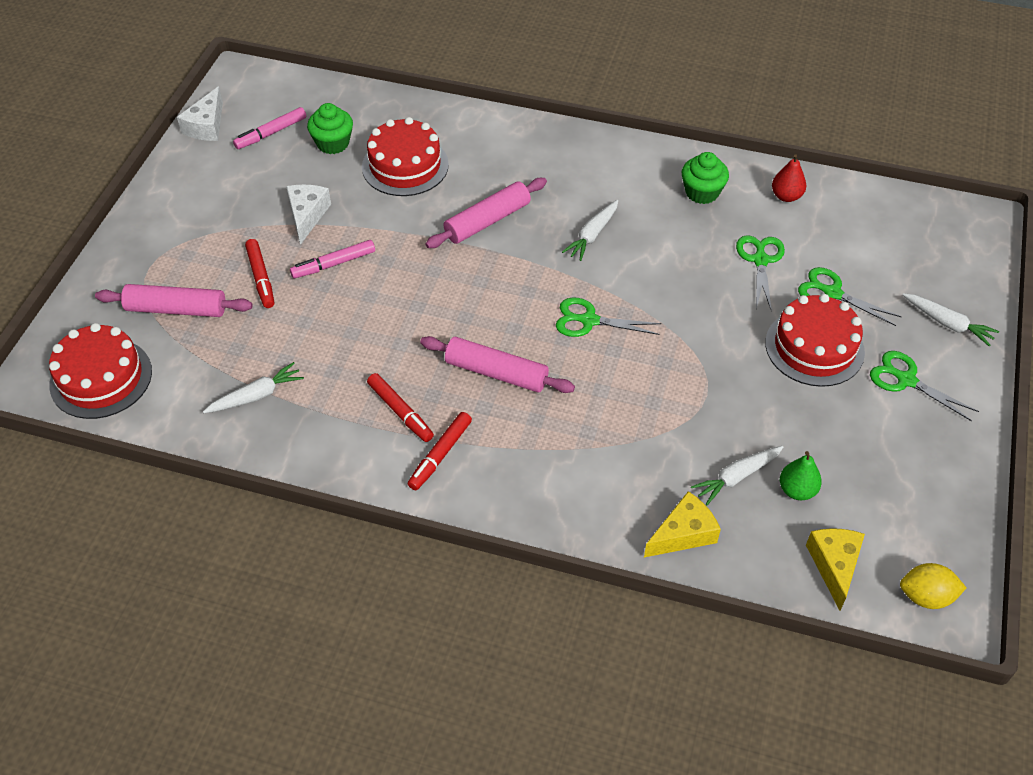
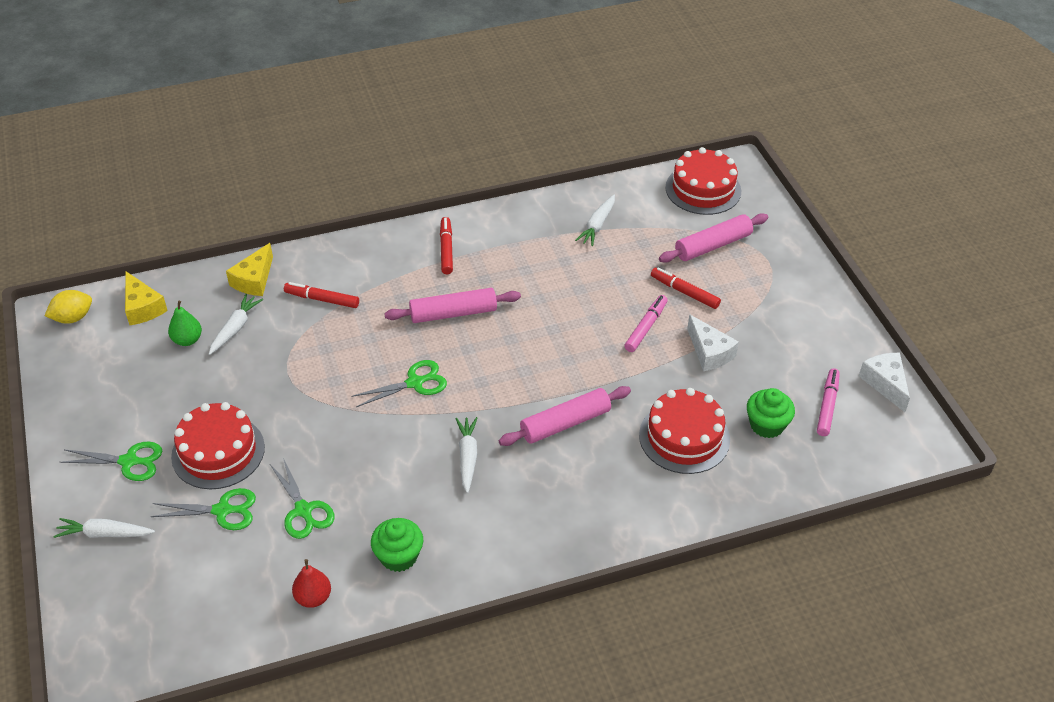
camera: 145 degrees right, 5 degrees down
red marker [367,373,434,442] -> red marker moved to [284,282,359,308]
pink rolling pin [425,178,547,248] -> pink rolling pin turned 45 degrees clockwise [499,386,631,446]

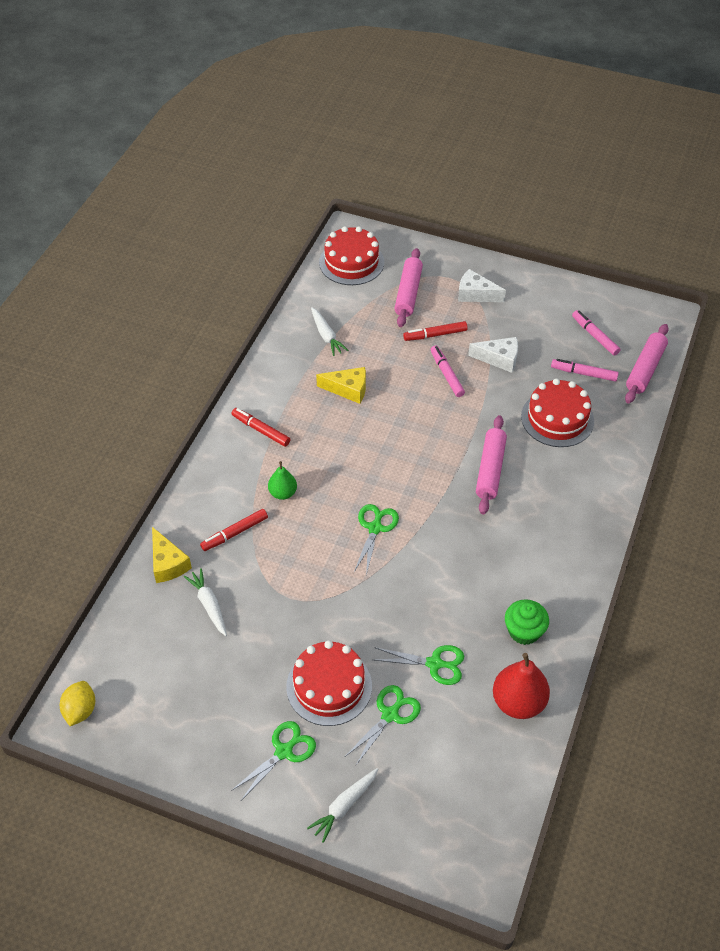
camera: 50 degrees left, 5 degrees up
yellow cheese [125,271,168,325] -> yellow cheese moved to [316,367,366,404]
green pear [168,301,202,346] -> green pear moved to [268,461,297,500]
red pear [292,559,331,608] -> red pear [493,653,550,719], size x1.70
pink rolling pin [384,288,521,323] -> pink rolling pin moved to [625,324,669,404]
white carrot [456,417,478,493] -> none
green cupcake [747,388,795,438] -> pink marker [551,359,619,382]
white cheese [859,353,910,412] -> white cheese moved to [458,269,506,302]

